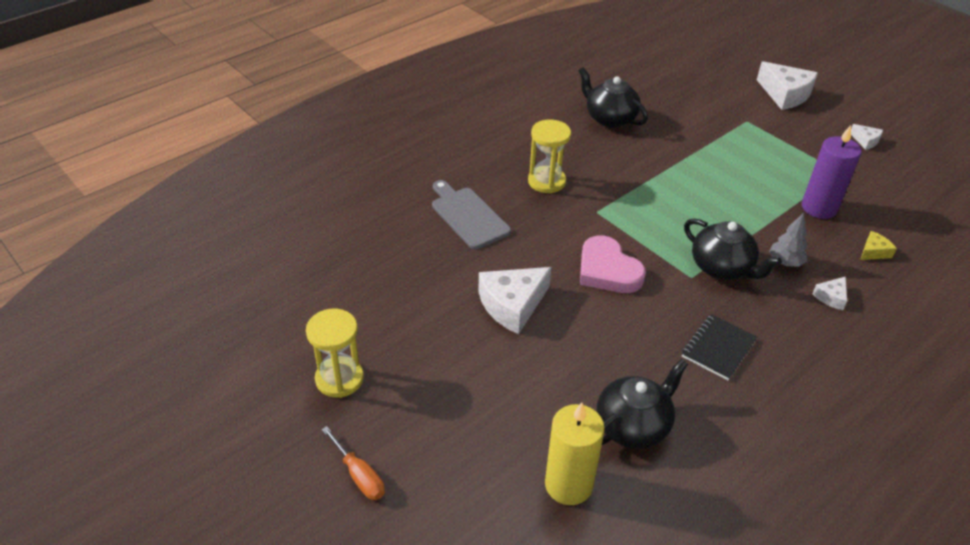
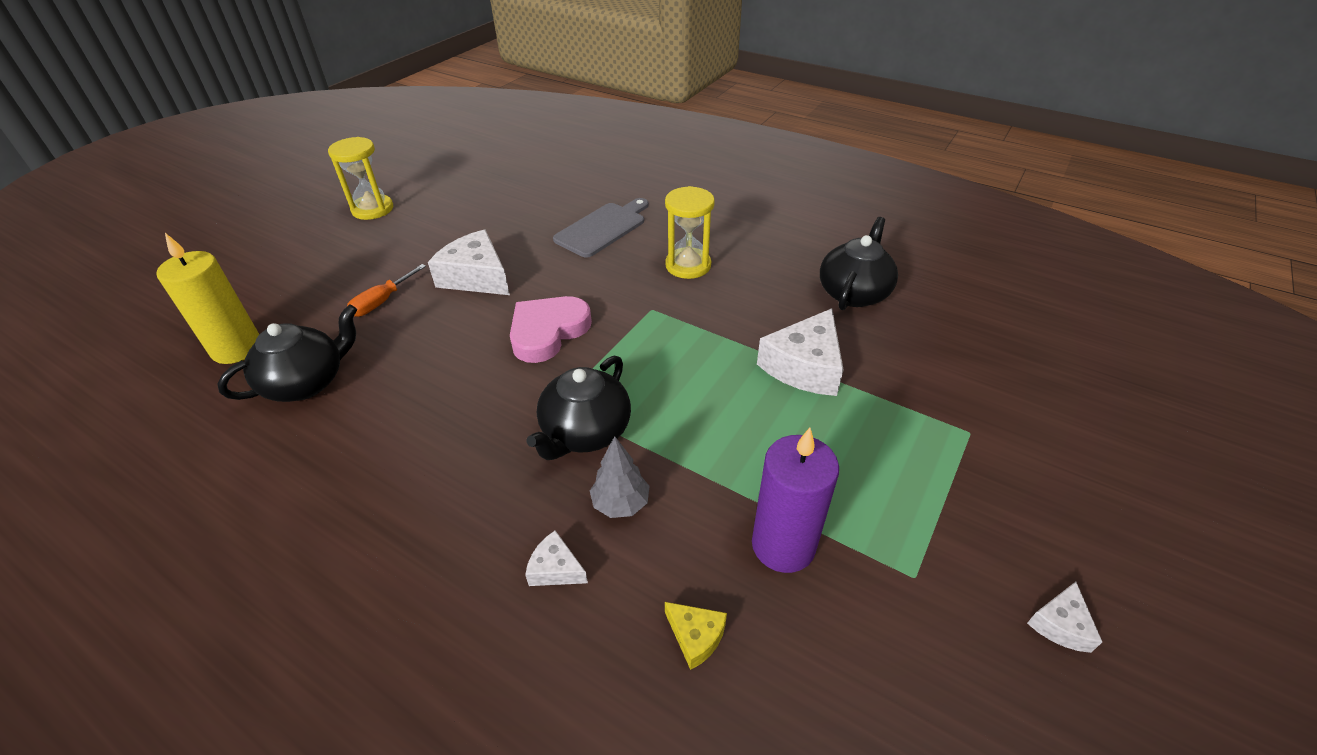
camera: 75 degrees right, 0 degrees up
orange screwdriver [322,426,385,500] -> orange screwdriver moved to [347,264,426,317]
black teapot [597,359,688,449] -> black teapot turned 75 degrees counterclockwise [217,304,358,402]
black notebook [682,314,757,380] -> none
white cheese [757,61,818,110] -> white cheese moved to [757,308,844,396]

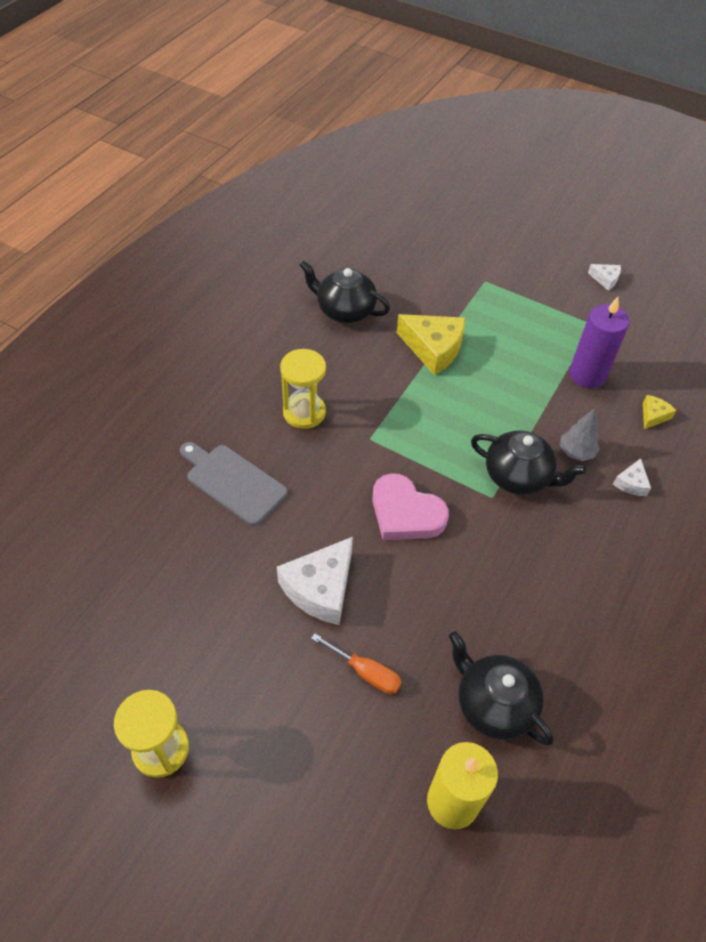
camera: 95 degrees left, 10 degrees up
white cheese [757,308,844,396] -> yellow cheese [397,314,465,375]

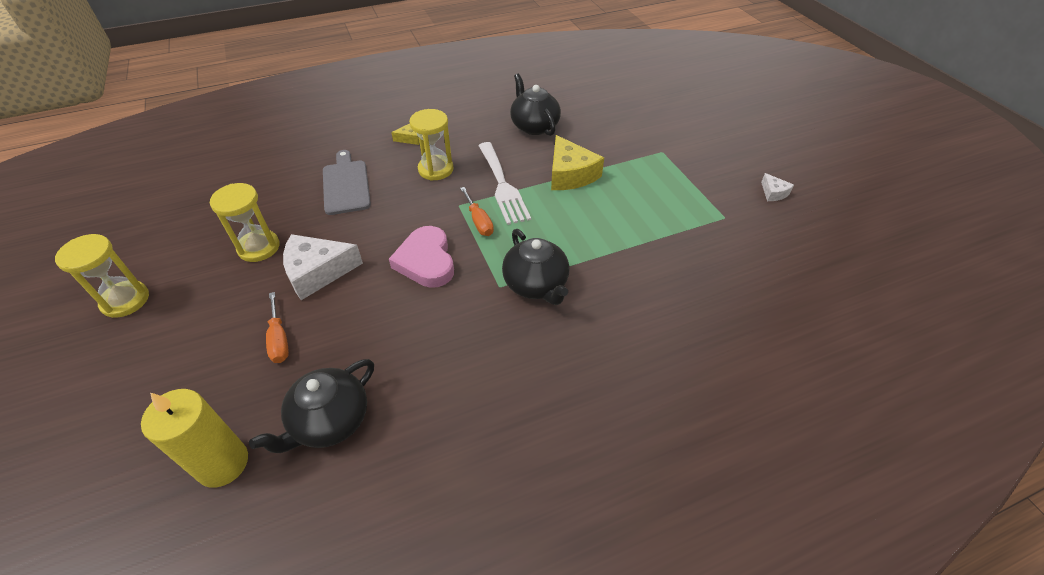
camera: 40 degrees right, 5 degrees down
black teapot [449,631,554,746] -> black teapot turned 135 degrees counterclockwise [249,359,374,453]
grey tree [560,408,600,461] -> none
purple candle [569,297,630,388] -> none
white cheese [613,458,651,496] -> none
yellow cheese [643,395,677,429] -> yellow cheese moved to [391,124,420,145]
none -> yellow hourglass [210,183,280,262]
none -> orange screwdriver [460,187,494,236]
none -> white fork [478,142,531,225]

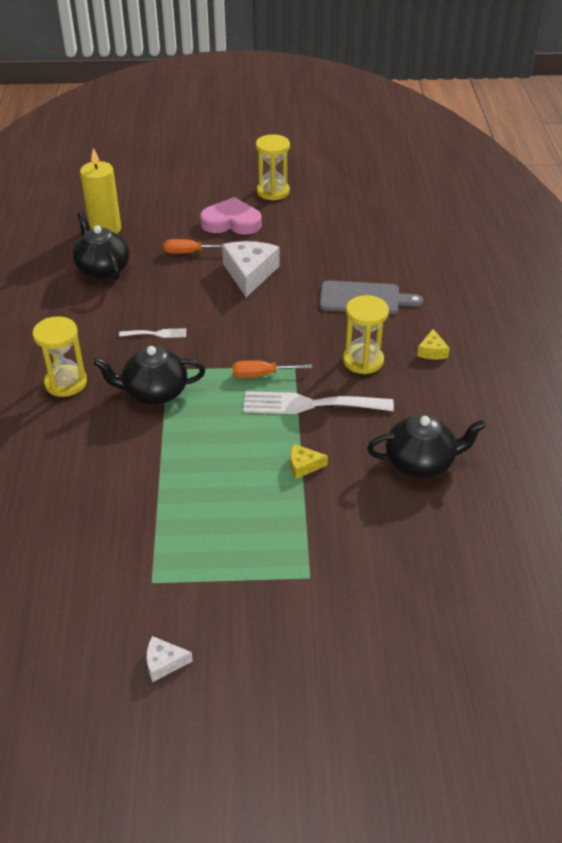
camera: 110 degrees right, 5 degrees down
yellow hourglass [210,183,280,262] -> yellow hourglass moved to [33,316,87,397]
pink heart [389,226,454,288] -> pink heart moved to [200,197,262,235]
yellow cheese [551,135,604,190] -> yellow cheese [290,444,328,479], size x0.49
none -> white fork [119,328,186,338]

